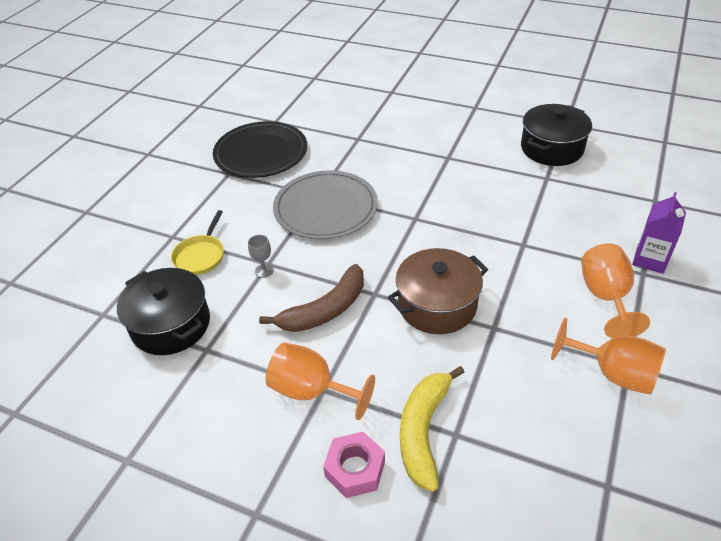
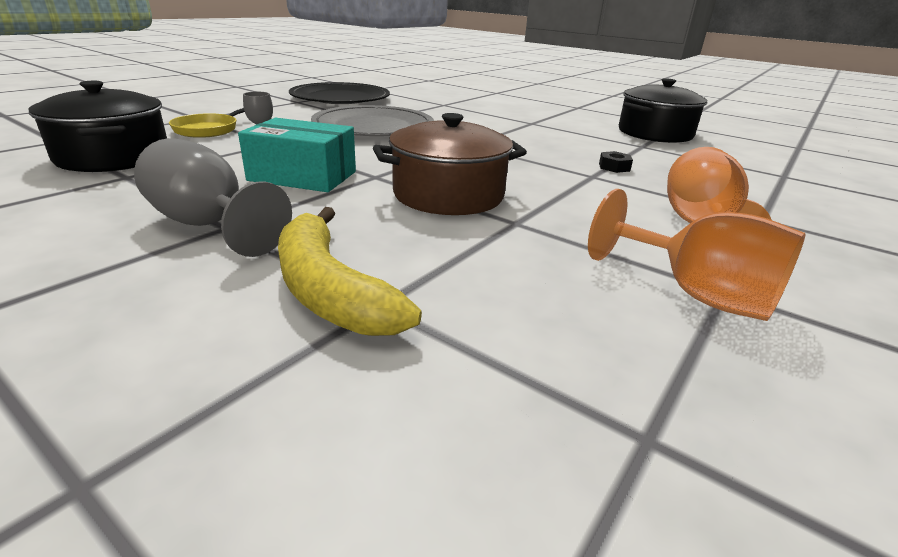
camera: 10 degrees right, 15 degrees down
brown banana [259,264,364,332] -> turquoise box [238,118,356,192]
orange goblet [266,343,375,420] -> grey goblet [134,138,292,257]
pink nut [323,432,385,498] -> none
yellow banana [400,366,465,492] -> yellow banana turned 60 degrees counterclockwise [278,207,422,336]
purple carton [632,192,686,274] -> none
none -> black nut [599,151,633,173]

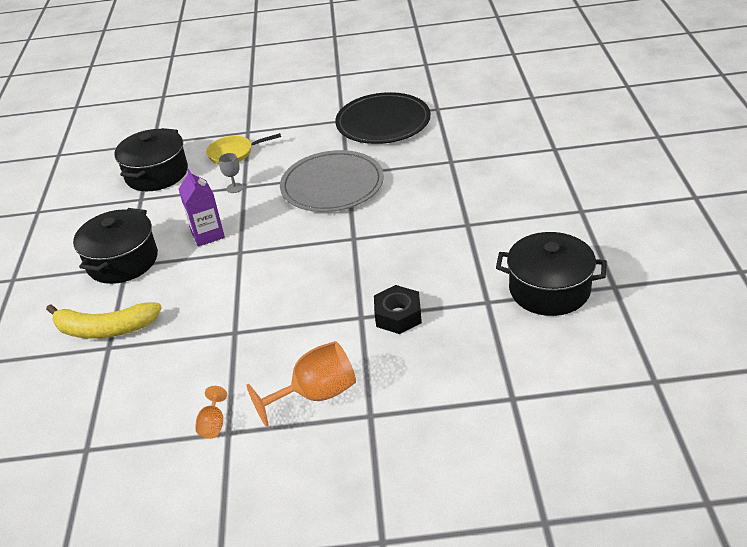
camera: 55 degrees right, 10 degrees up
grey goblet [134,138,292,257] -> black pot [73,208,158,284]
turquoise box [238,118,356,192] -> purple carton [179,169,225,246]
yellow banana [278,207,422,336] -> yellow banana turned 105 degrees counterclockwise [46,302,162,339]
brown pot [373,113,527,215] -> none
orange goblet [588,189,806,321] -> orange goblet [195,386,227,438], size x0.50
black nut [599,151,633,173] -> black nut [374,285,422,334], size x1.77

